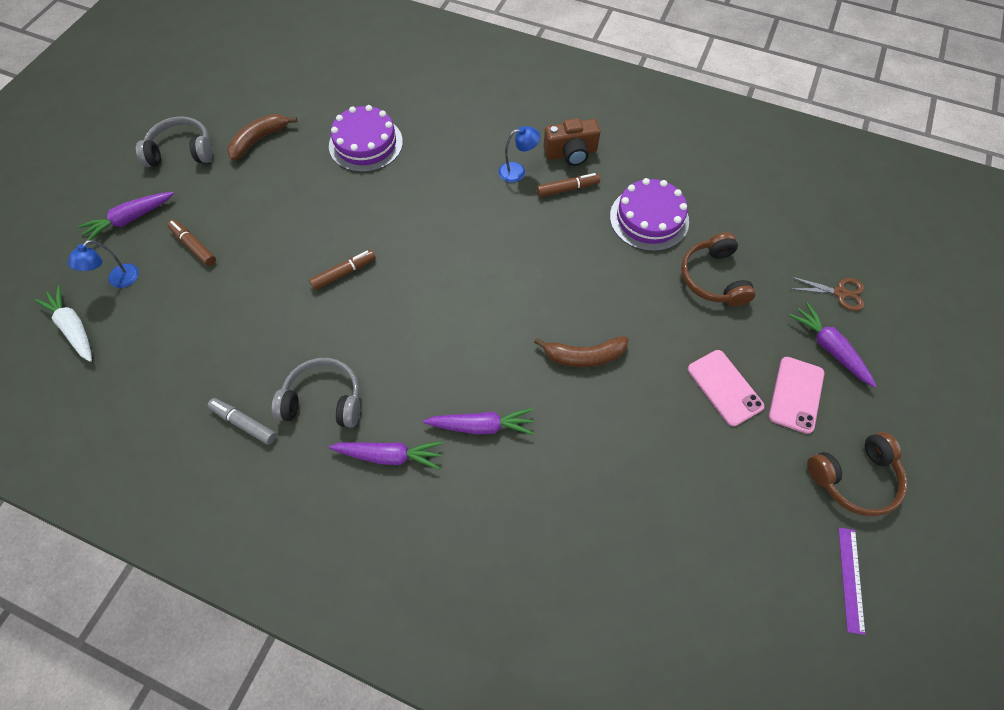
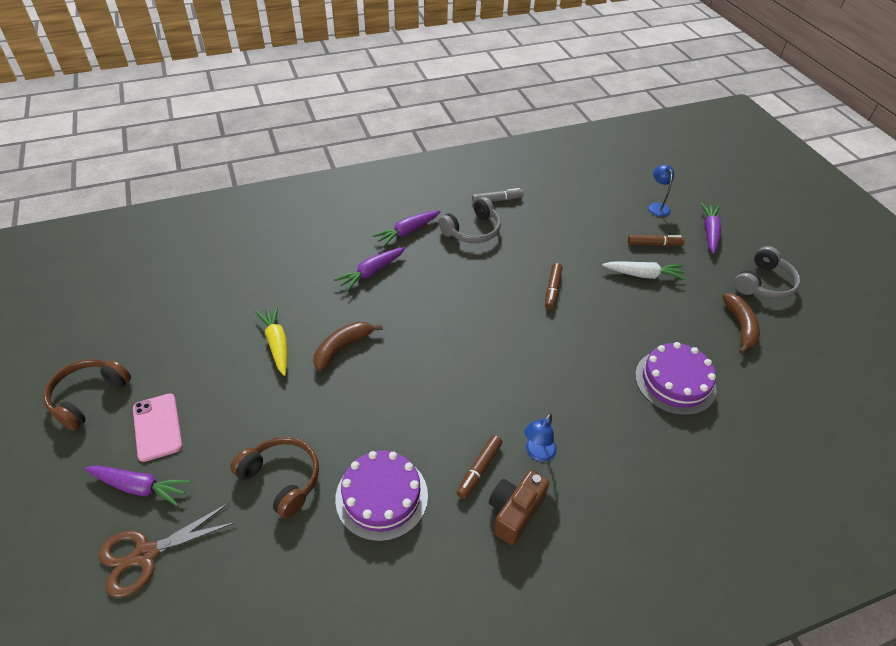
camera: 135 degrees right, 15 degrees down
white carrot [35,285,92,362] -> white carrot moved to [602,262,686,280]
pink phone [688,350,764,426] -> none
brown scissors [790,276,865,311] -> brown scissors [98,503,236,598], size x1.51
purple ruler [839,528,865,635] -> none
none -> yellow carrot [255,305,288,376]

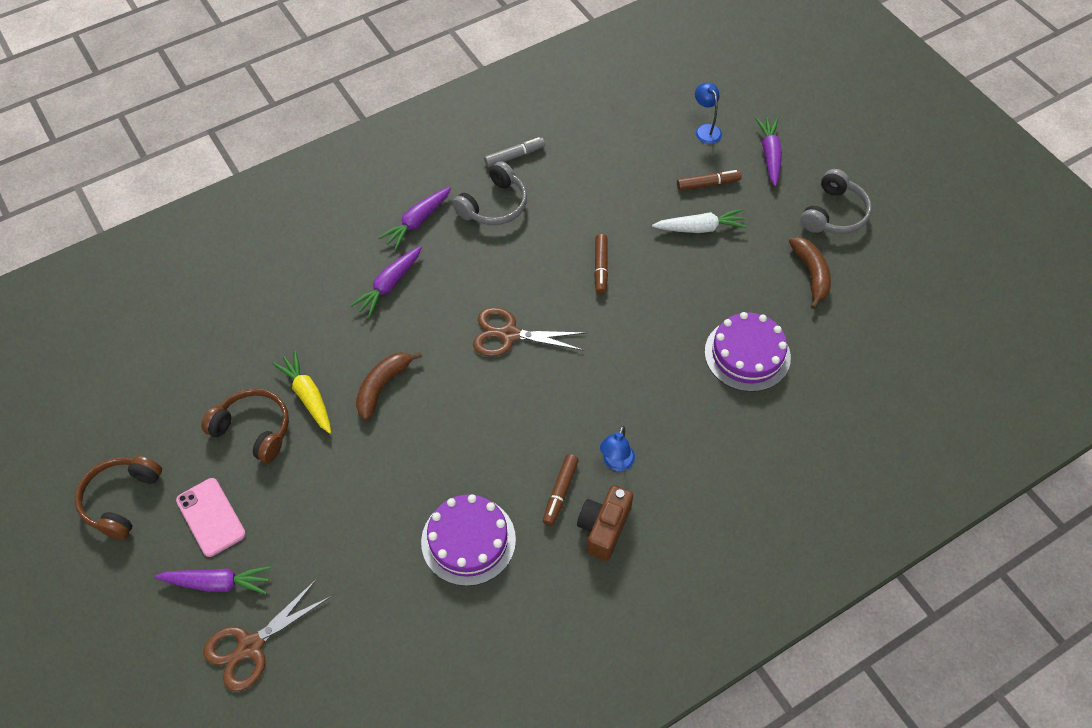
camera: 10 degrees left, 10 degrees up
brown headphones [230,437,319,519] -> brown headphones moved to [201,388,289,463]
none -> brown scissors [473,307,586,357]

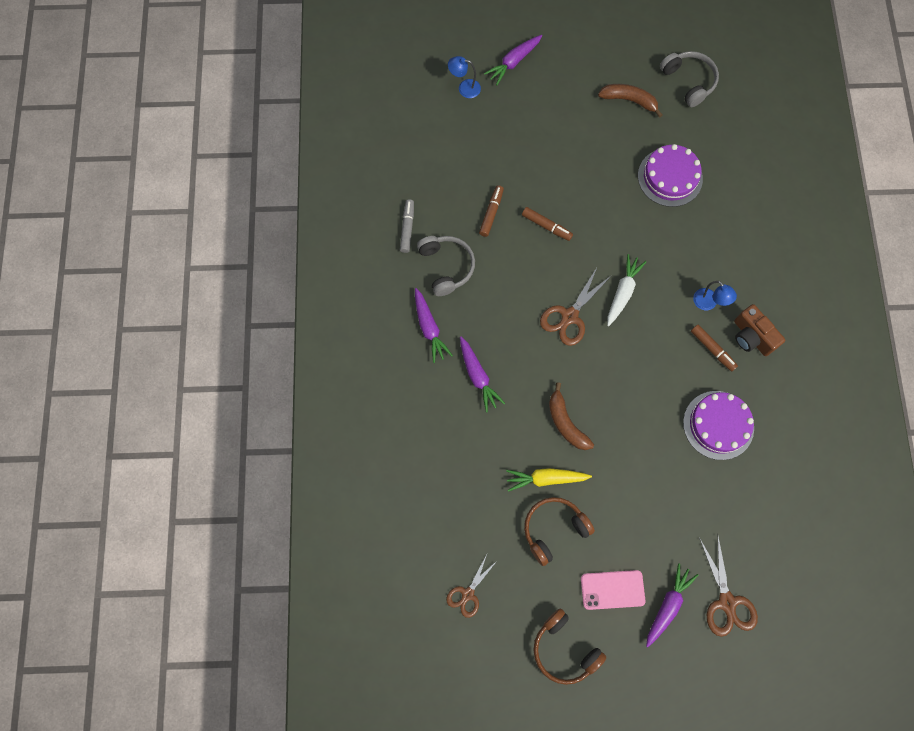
camera: 60 degrees left, 15 degrees up
white carrot [652,209,747,233] -> white carrot moved to [607,254,647,326]
brown marker [677,170,741,191] -> brown marker moved to [479,185,504,237]
purple carrot [755,118,782,187] -> purple carrot turned 75 degrees counterclockwise [484,35,542,85]
grey headphones [800,169,872,234] -> grey headphones moved to [660,51,719,107]
none -> brown scissors [446,555,497,618]

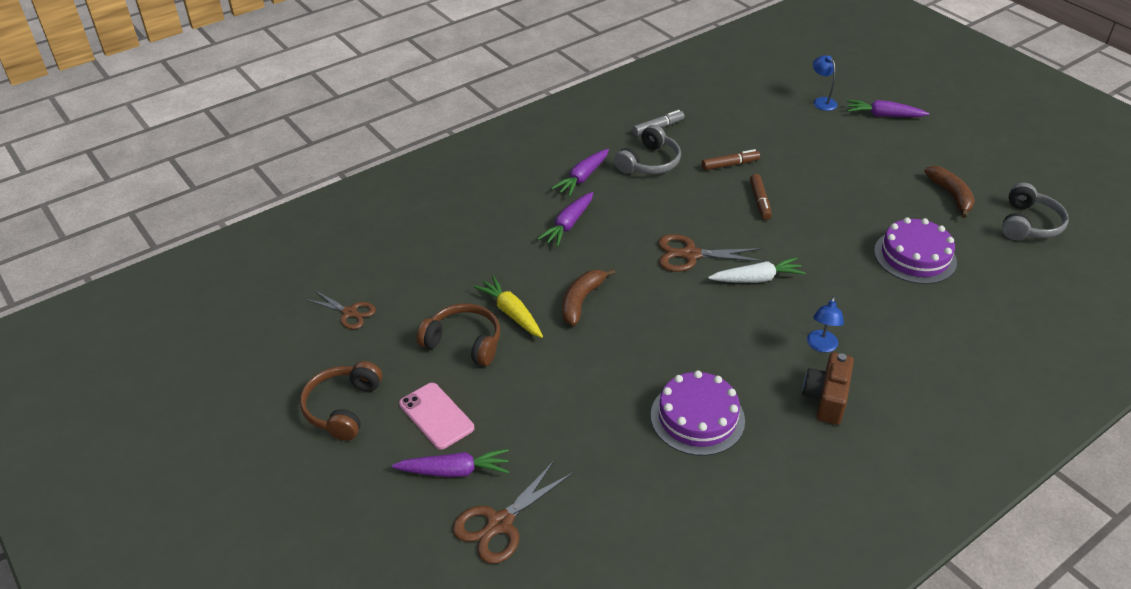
camera: 55 degrees right, 30 degrees down
brown scissors [446,555,497,618] -> brown scissors turned 150 degrees counterclockwise [305,290,376,329]
brown marker [691,325,738,372] -> none

